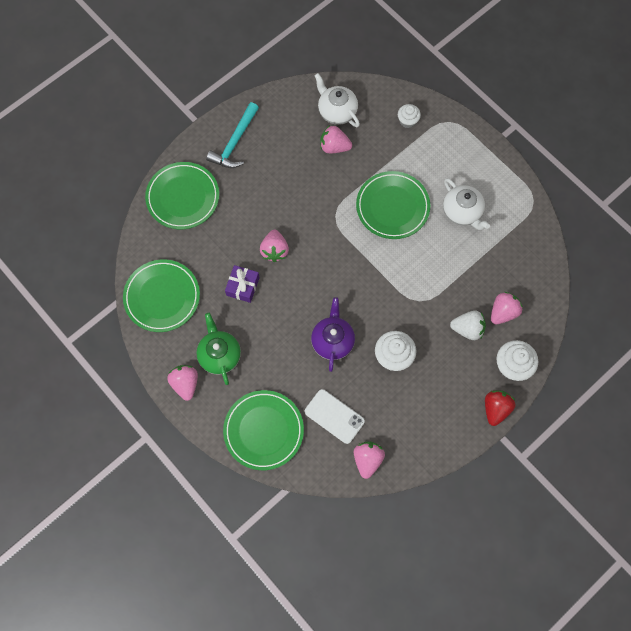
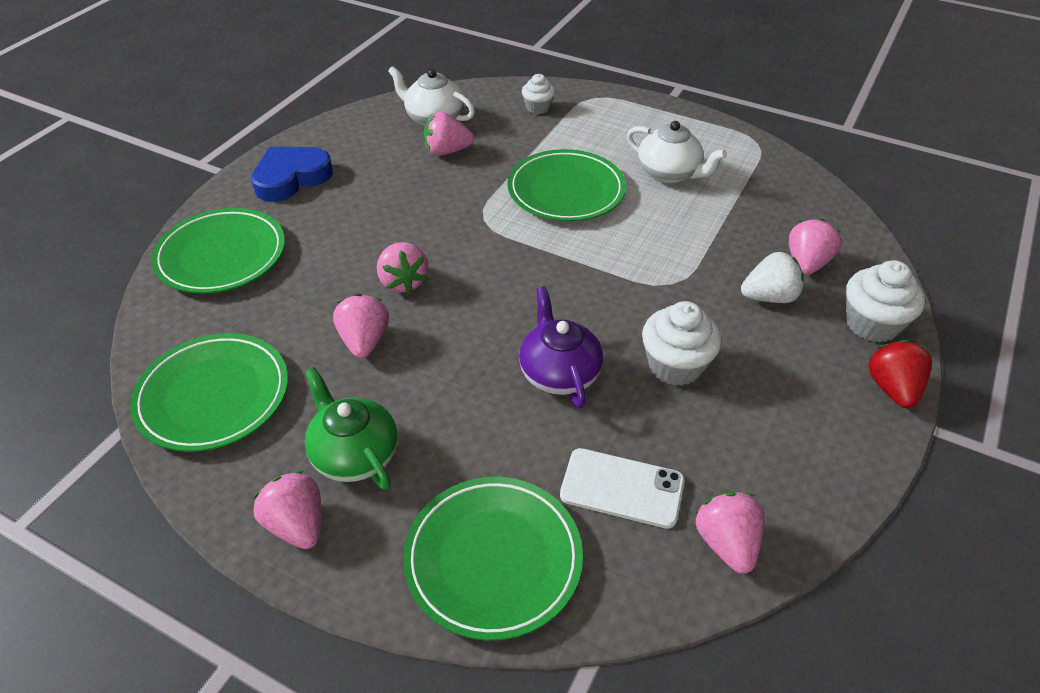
camera: 20 degrees left, 25 degrees down
turquoise hammer [206,102,259,168] -> blue heart [251,147,333,202]
purple gift [225,265,259,303] -> pink strawberry [333,294,389,358]

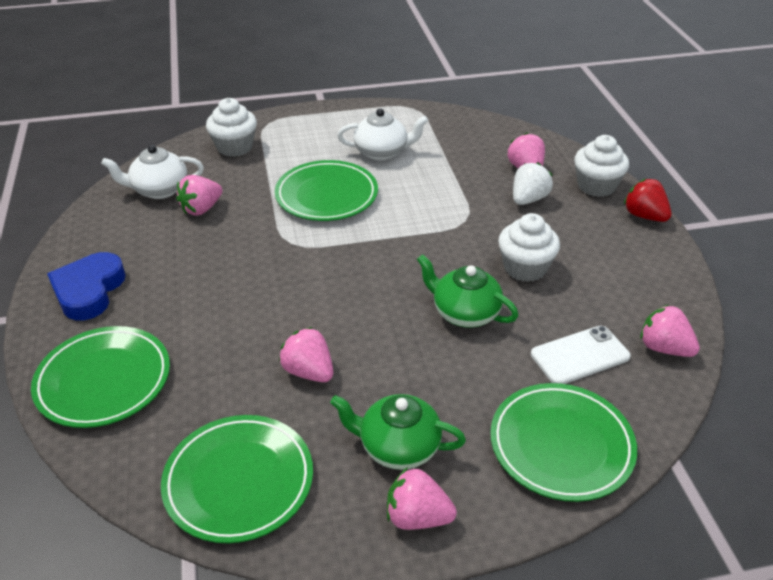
camera: 40 degrees left, 5 degrees down
pink strawberry [377,242,428,294] -> none
purple teapot [519,286,603,408] -> green teapot [417,254,519,328]
white cupcake [522,74,555,114] -> white cupcake [206,98,257,157], size x1.63

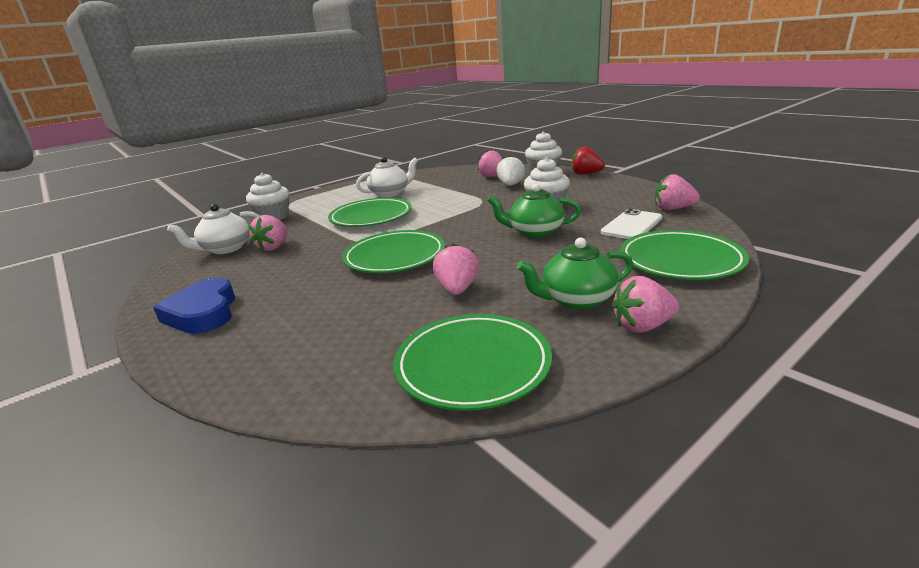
camera: 25 degrees left, 15 degrees down
green plate [31,326,170,428] -> green plate moved to [342,230,445,273]
pink strawberry [279,327,333,382] -> pink strawberry turned 75 degrees clockwise [433,244,479,295]

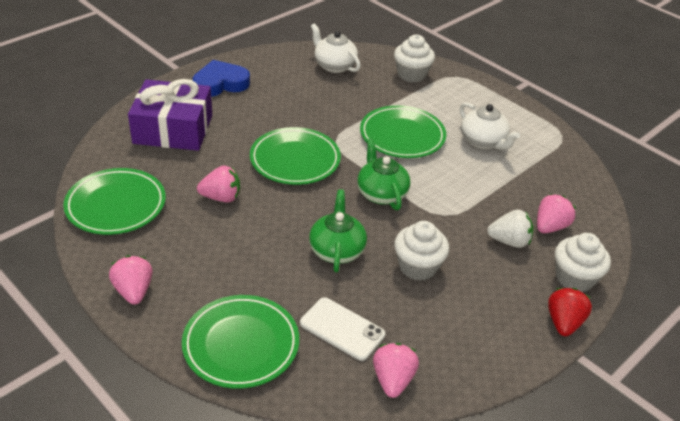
camera: 80 degrees right, 15 degrees up
pink strawberry [248,215,288,251] -> none
green teapot [517,237,633,309] -> green teapot moved to [357,138,410,210]
none -> purple gift [128,79,212,151]

